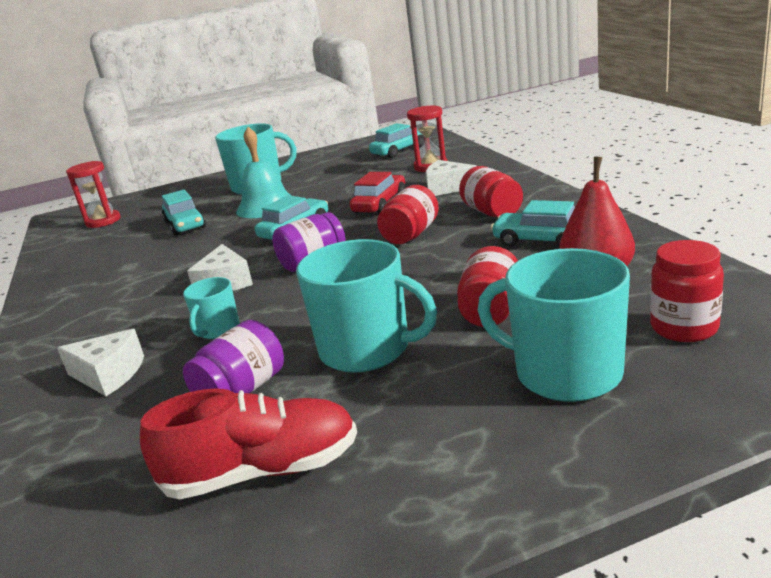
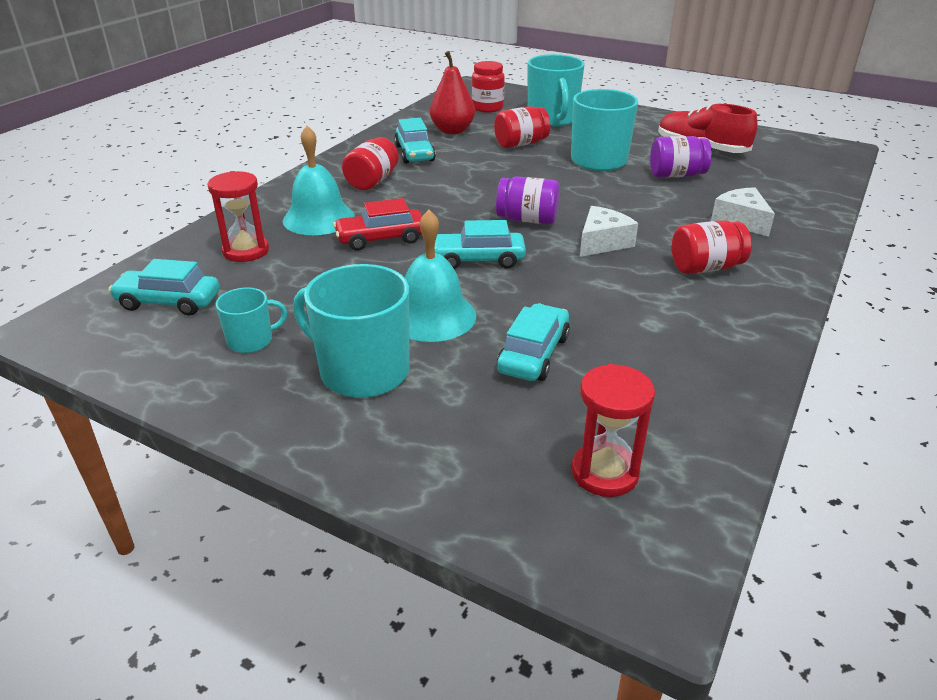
camera: 135 degrees left, 10 degrees up
turquoise mug [183,277,239,339] -> turquoise mug moved to [216,287,287,353]
red jar [377,185,439,244] -> red jar moved to [672,220,752,274]
white cheese [426,160,477,196] -> turquoise bell [283,126,355,235]

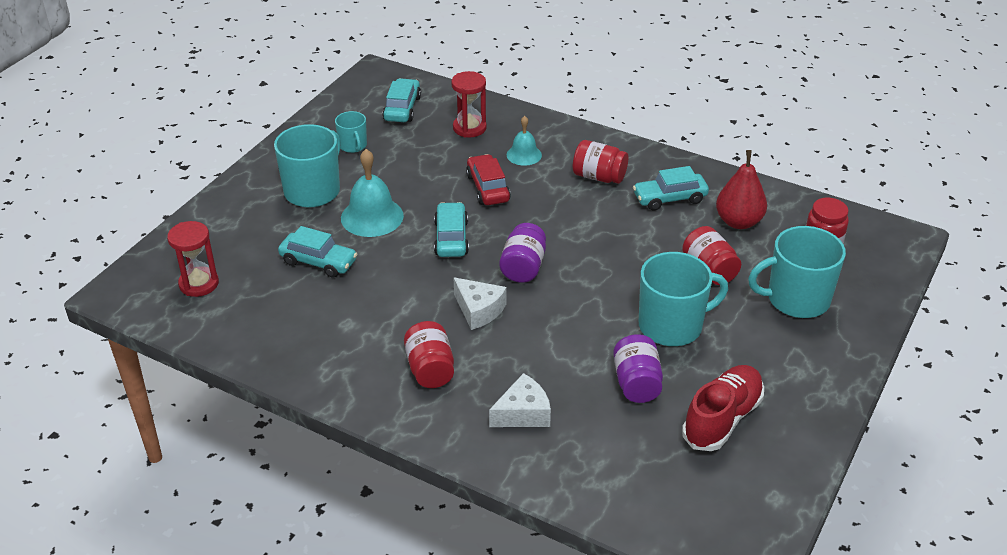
camera: 90 degrees right, 5 degrees up
turquoise bell [283,126,355,235] -> turquoise bell [507,116,542,166], size x0.60

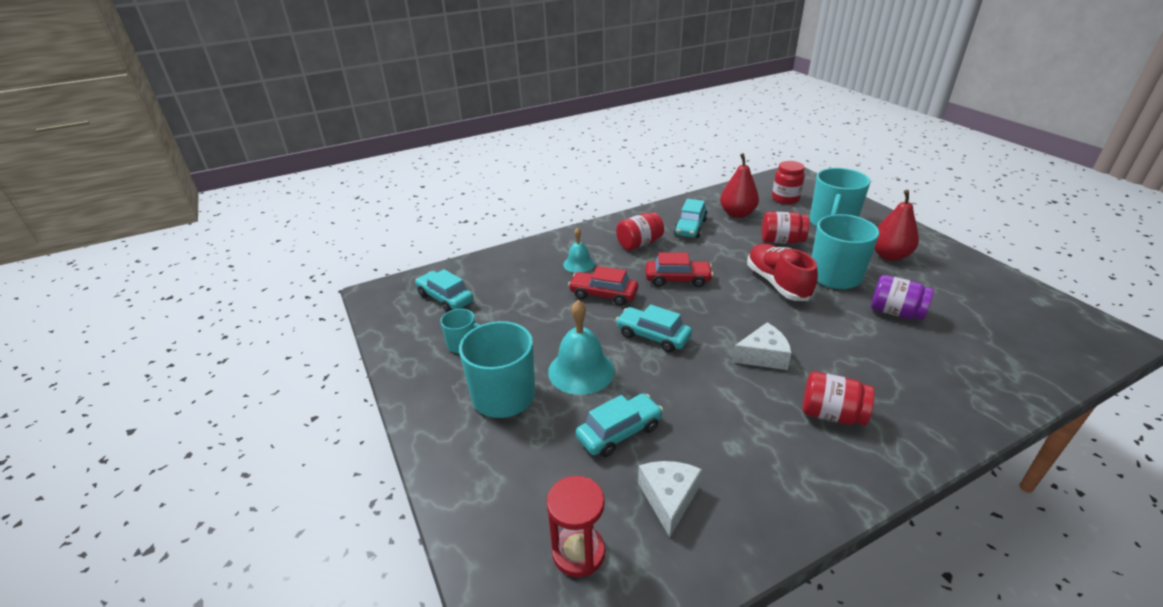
camera: 55 degrees left, 5 degrees down
red hourglass [451,71,487,138] -> none
white cheese [489,373,551,427] -> white cheese moved to [638,461,702,537]
purple jar [499,223,546,283] -> none
red shoe [682,365,764,451] -> red shoe moved to [747,244,818,301]
none -> red car [646,252,713,287]
none -> red pear [874,190,919,261]

